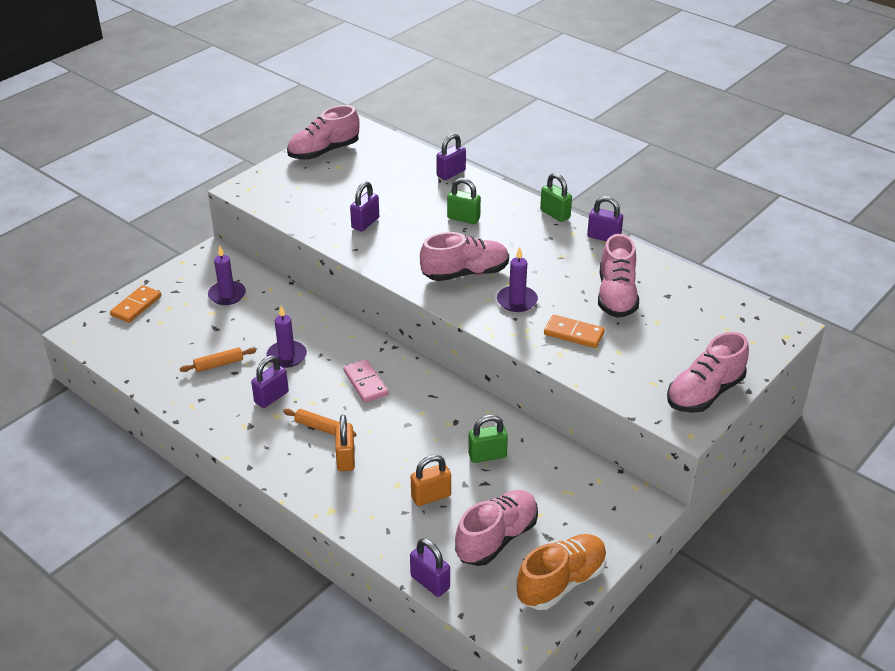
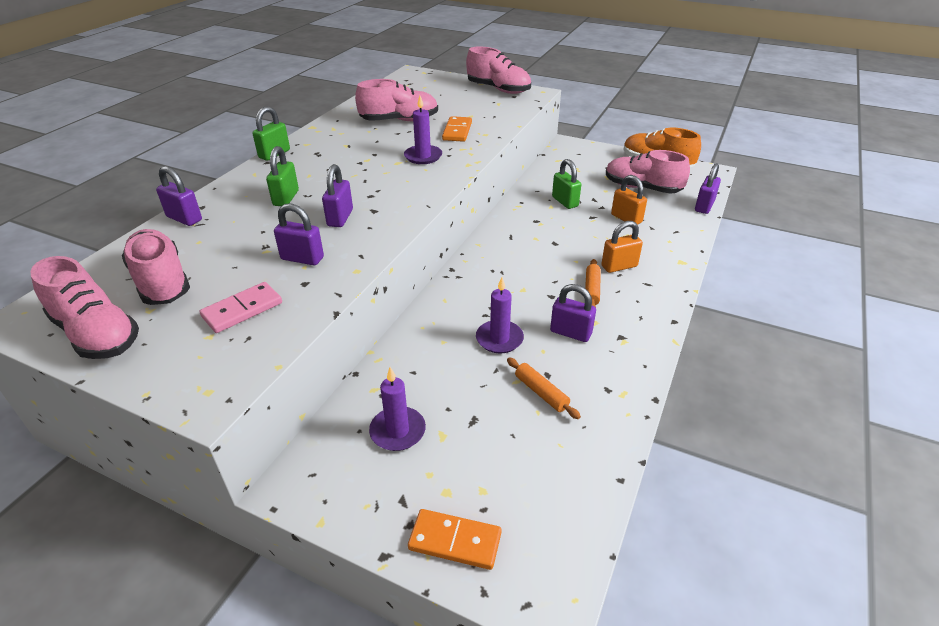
camera: 105 degrees left, 0 degrees up
pink domino [343,359,388,403] -> pink domino moved to [199,282,282,333]
pink shoe [420,232,509,281] -> pink shoe moved to [122,229,190,305]
purple padlock [587,196,623,241] -> purple padlock moved to [322,164,353,227]

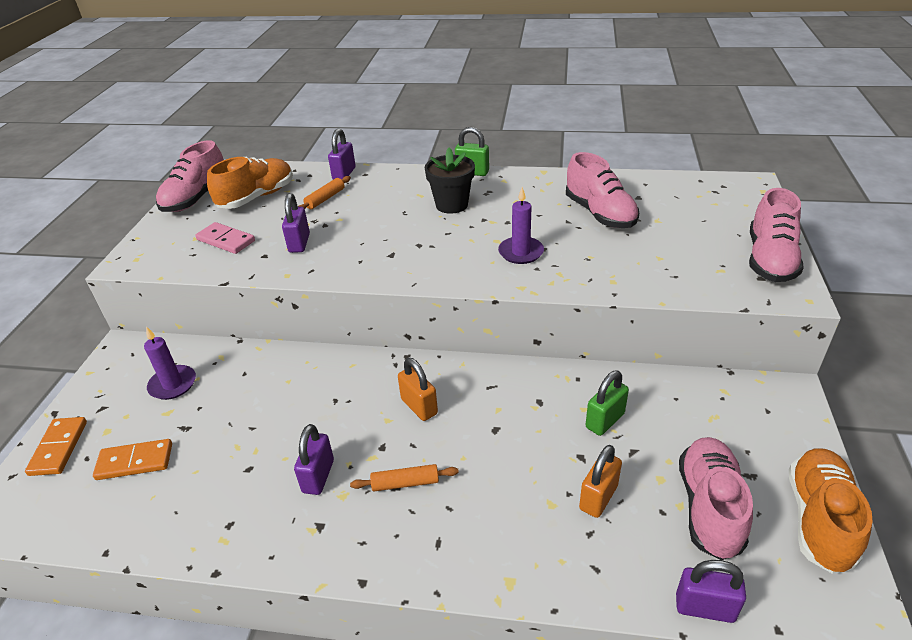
camera: 75 degrees right, 0 degrees up
pink shoe [122,229,190,305] -> orange shoe [207,157,293,209]
green padlock [266,146,299,206] -> none
purple padlock [322,164,353,227] -> none
orange domino [442,116,472,142] -> orange domino moved to [93,439,172,480]
purple candle [476,277,524,353] -> none
orange rolling pin [507,357,581,419] -> orange rolling pin moved to [299,176,351,209]
orange padlock [601,221,643,273] -> orange padlock moved to [398,358,438,421]
none -> black flower pot [425,148,475,214]

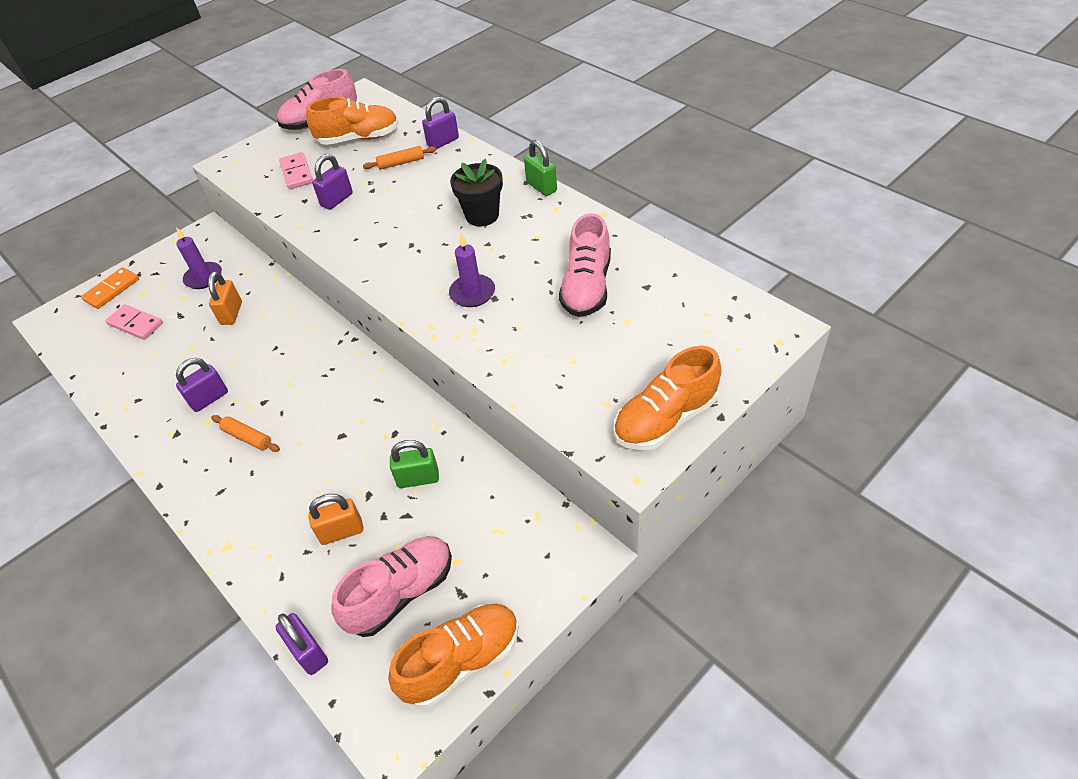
camera: 40 degrees right, 10 degrees up
orange domino [93,439,172,480] -> pink domino [105,304,163,340]
orange padlock [398,358,438,421] -> orange padlock moved to [208,271,242,325]
pink shoe [749,188,804,282] -> orange shoe [614,346,722,450]

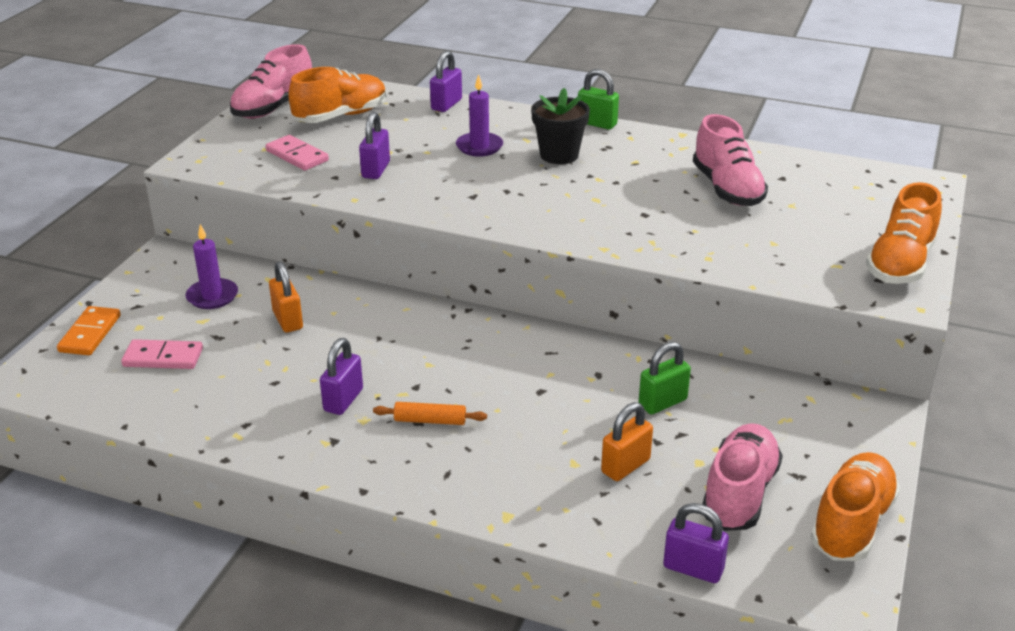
camera: 30 degrees left, 15 degrees down
orange rolling pin [363,146,436,170] -> none
purple candle [449,234,495,307] -> purple candle moved to [456,74,503,157]

